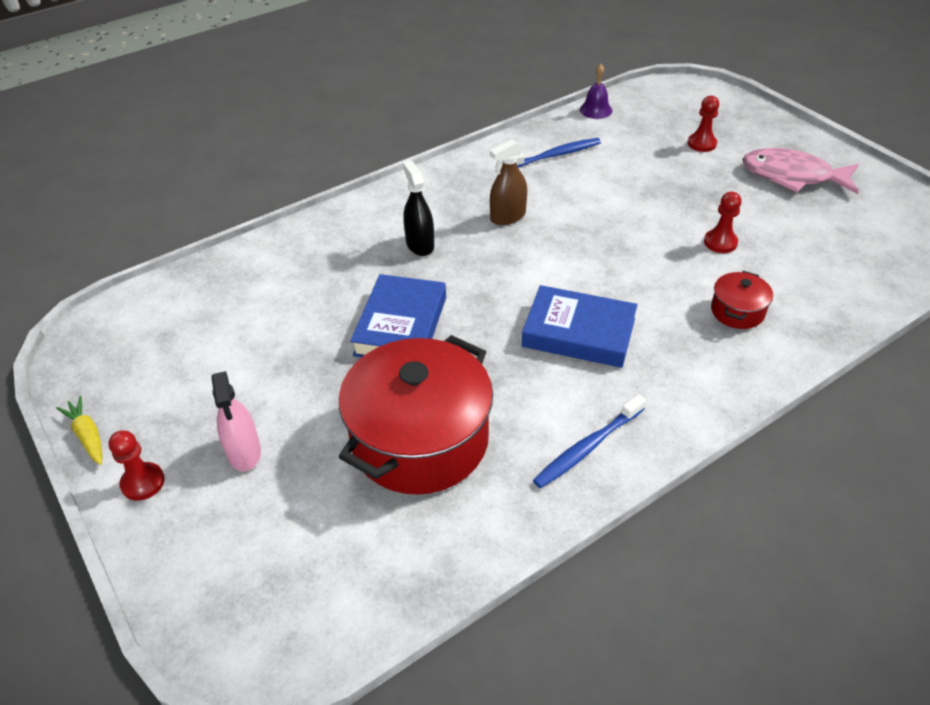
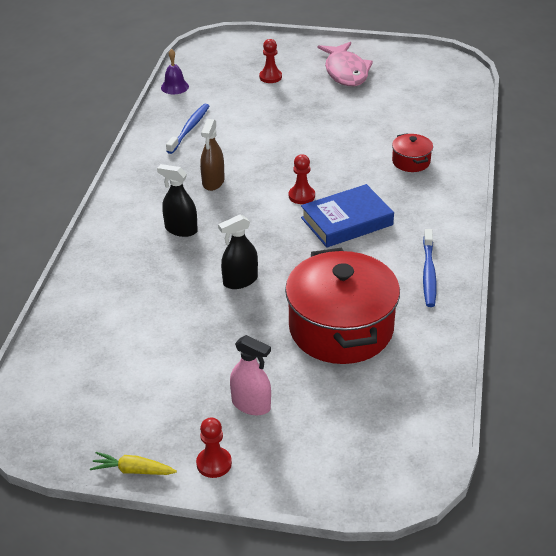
camera: 45 degrees left, 5 degrees down
blue book [350,274,446,357] -> black spray bottle [218,215,258,289]
red pawn [704,192,742,253] -> red pawn moved to [289,154,315,204]
pink fish [742,148,859,194] -> pink fish turned 75 degrees counterclockwise [317,42,373,86]

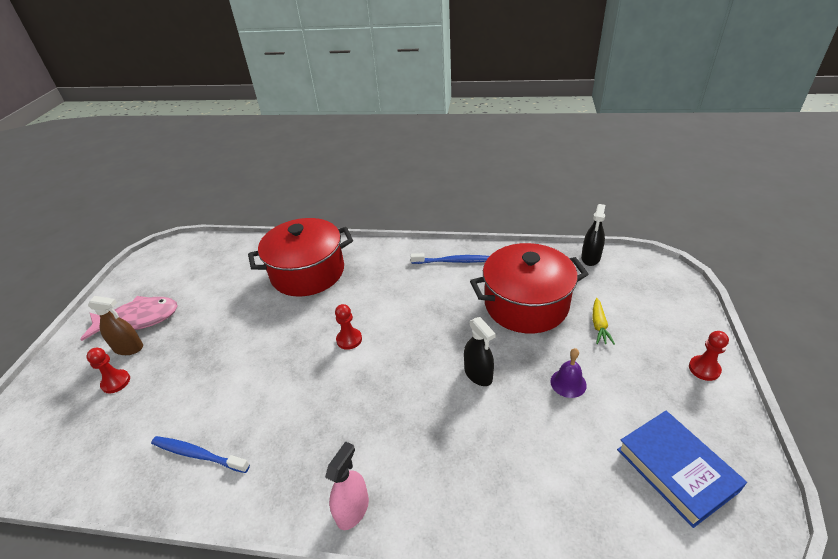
camera: 90 degrees left, 0 degrees up
yellow carrot [90,452,177,475] -> yellow carrot moved to [592,298,615,345]
black spray bottle [157,164,198,237] -> black spray bottle moved to [581,204,605,266]
purple bell [161,49,189,94] -> purple bell moved to [550,348,587,398]
brown spray bottle [200,119,225,191] -> brown spray bottle moved to [88,296,143,355]
pink spray bottle [230,335,271,415] -> pink spray bottle moved to [325,441,369,530]
blue book [301,184,394,248] -> blue book moved to [617,411,747,528]
red pot [392,133,433,172] -> red pot [248,218,353,297], size x2.26

